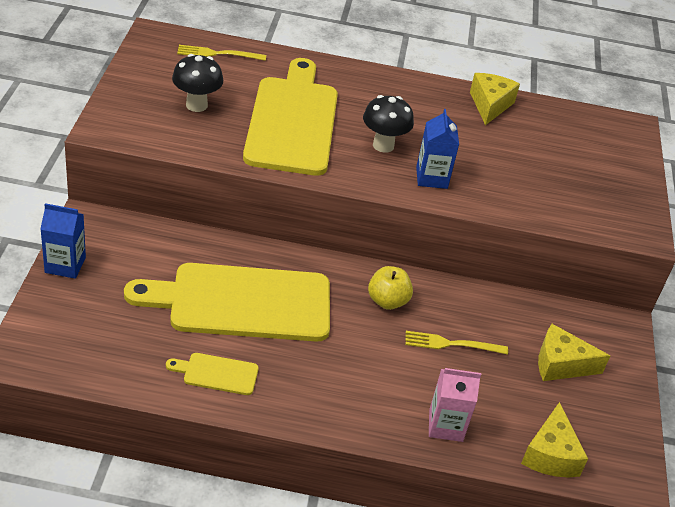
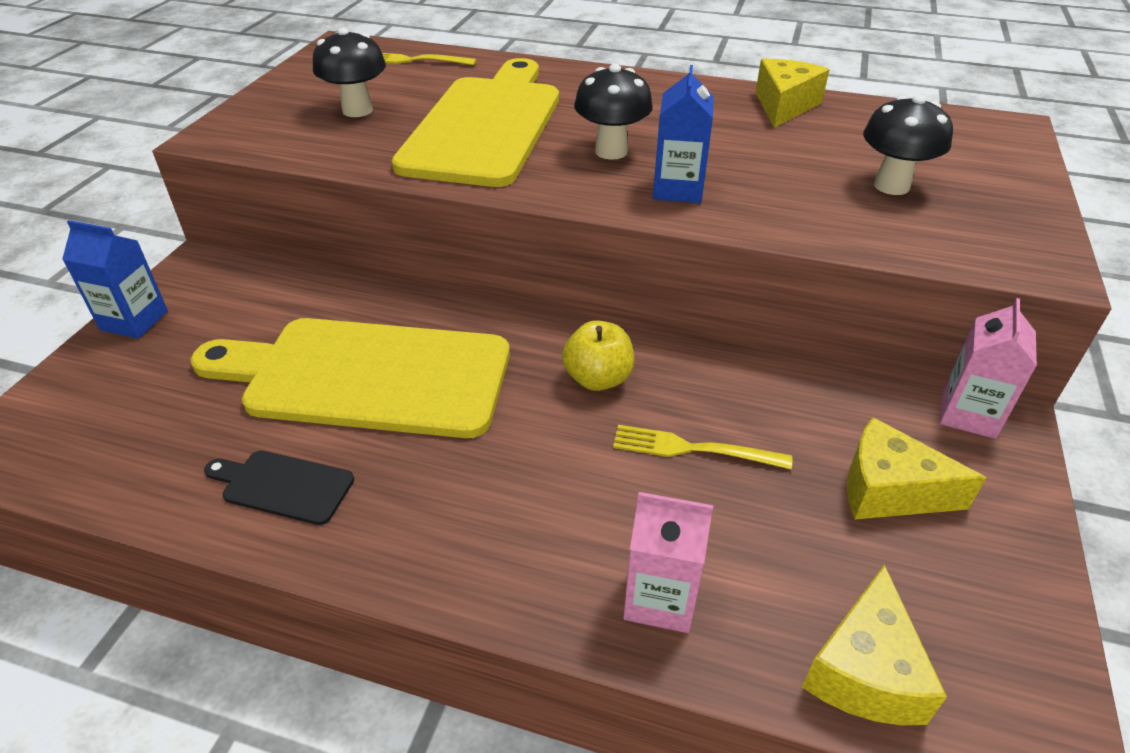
camera: 15 degrees right, 0 degrees up
yellow cutting board [166,353,259,395] -> black cutting board [204,450,354,525]
none -> black mushroom [863,95,953,195]
none -> pink carton [940,298,1037,439]

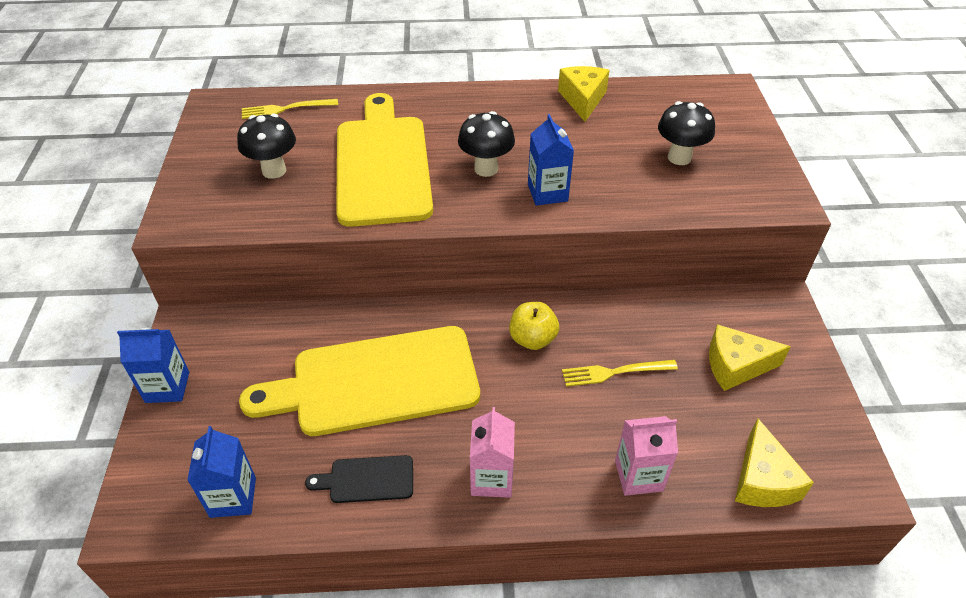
camera: 20 degrees left, 5 degrees up
pink carton [940,298,1037,439] -> pink carton moved to [470,407,515,498]
none -> blue carton [187,426,256,518]

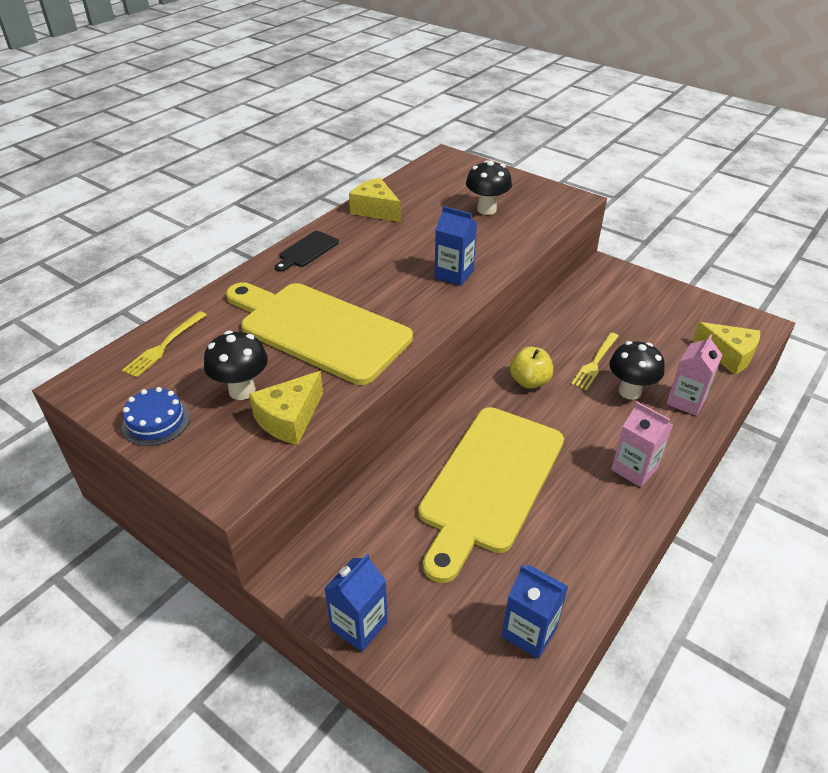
camera: 50 degrees left, 5 degrees down
black cutting board [305,455,413,503] -> black cutting board moved to [275,231,339,272]
black mushroom [458,111,515,177] -> black mushroom moved to [609,341,665,400]
yellow cheese [709,324,791,391] -> yellow cheese moved to [249,371,323,445]
none -> blue cake [122,387,190,446]

